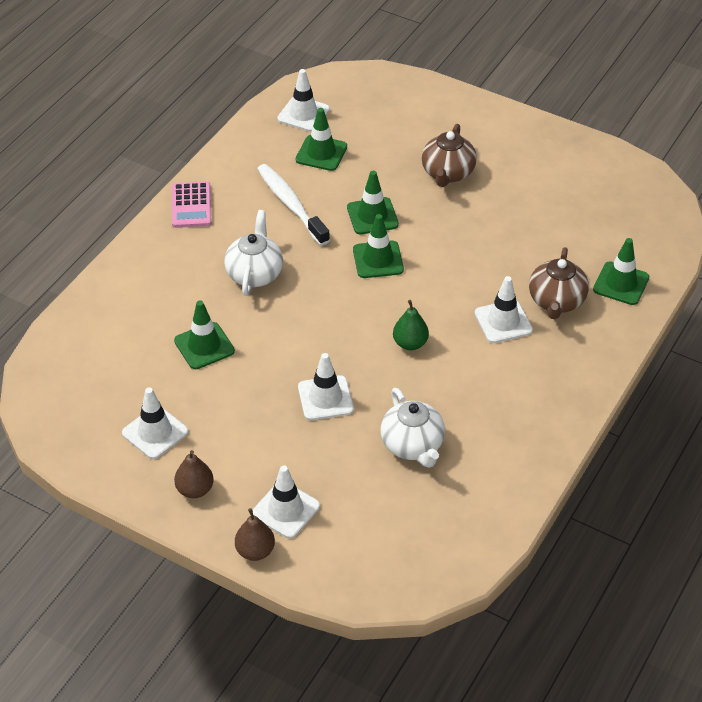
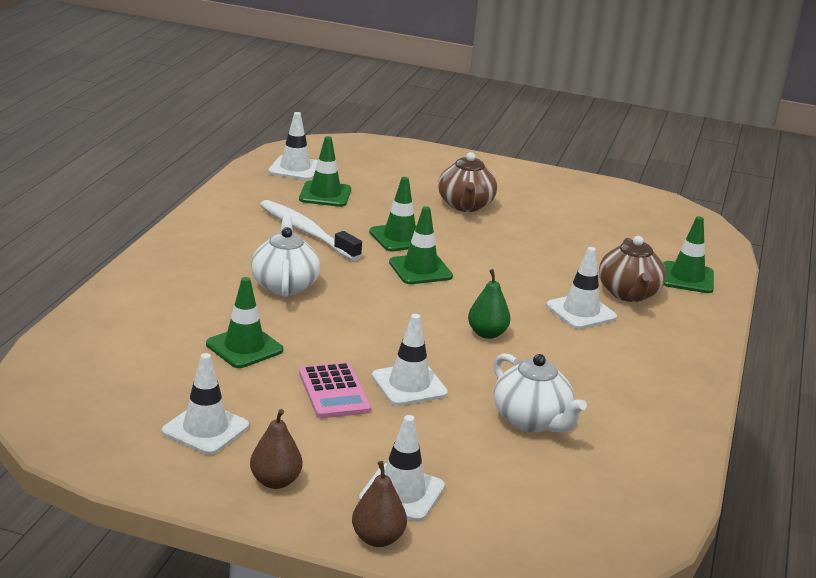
camera: 15 degrees left, 20 degrees down
pink calculator [172,181,211,228] -> pink calculator moved to [299,362,371,418]

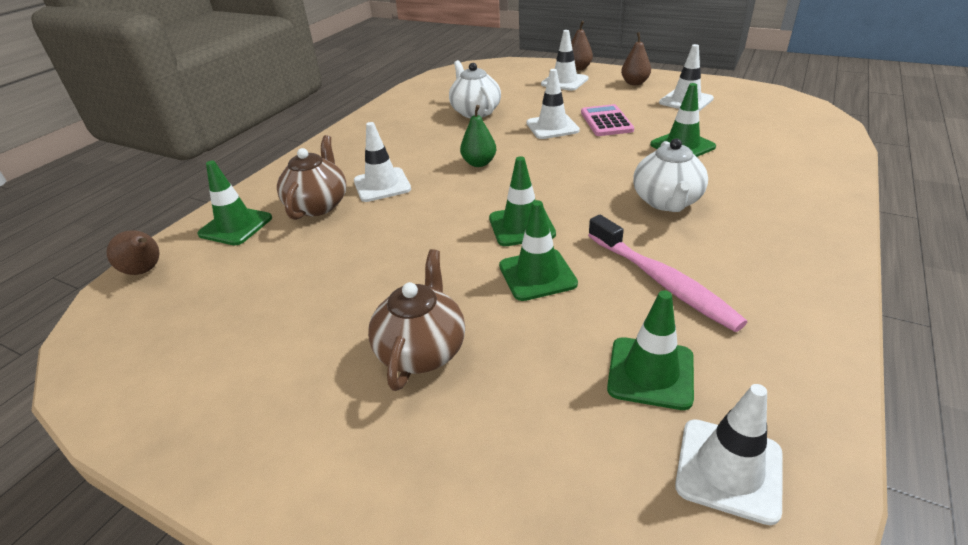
camera: 165 degrees left, 10 degrees up
white toothbrush [260,200,362,261] -> pink toothbrush [588,215,747,332]
none -> brown pear [106,230,160,275]

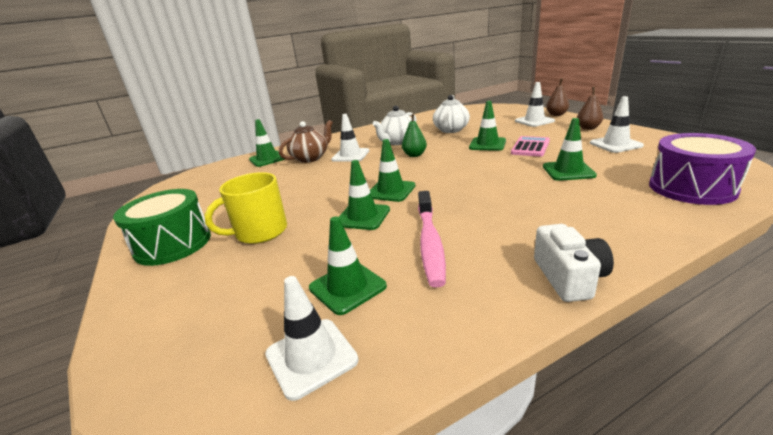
camera: 35 degrees right, 10 degrees down
brown pear [106,230,160,275] -> none
brown teapot [368,249,465,391] -> yellow mug [204,172,287,244]
white traffic cone [526,69,580,139] -> green traffic cone [469,101,506,151]
white teapot [633,138,708,212] -> white teapot moved to [373,106,416,145]
none -> green drum [113,189,211,266]
none -> white camera [534,224,614,302]
none -> purple drum [649,133,756,205]

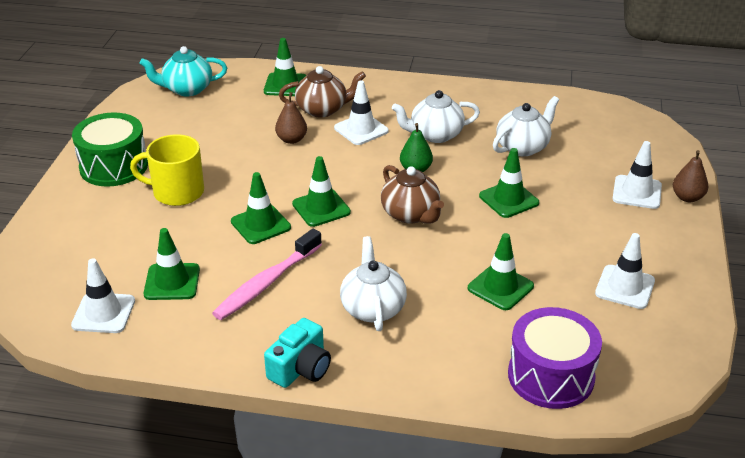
camera: 35 degrees right, 10 degrees up
pink calculator [511,136,550,157] -> none
white camera [534,224,614,302] -> turquoise camera [264,318,331,388]
brown pear [577,87,603,130] -> brown pear moved to [275,92,307,144]
none -> turquoise teapot [139,46,227,97]
none -> white teapot [340,236,407,331]
none -> brown teapot [381,165,444,224]

